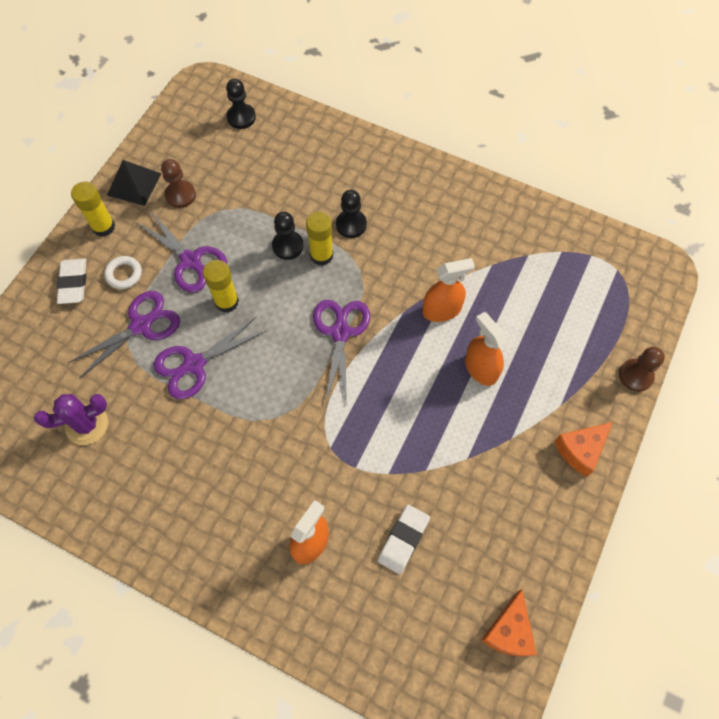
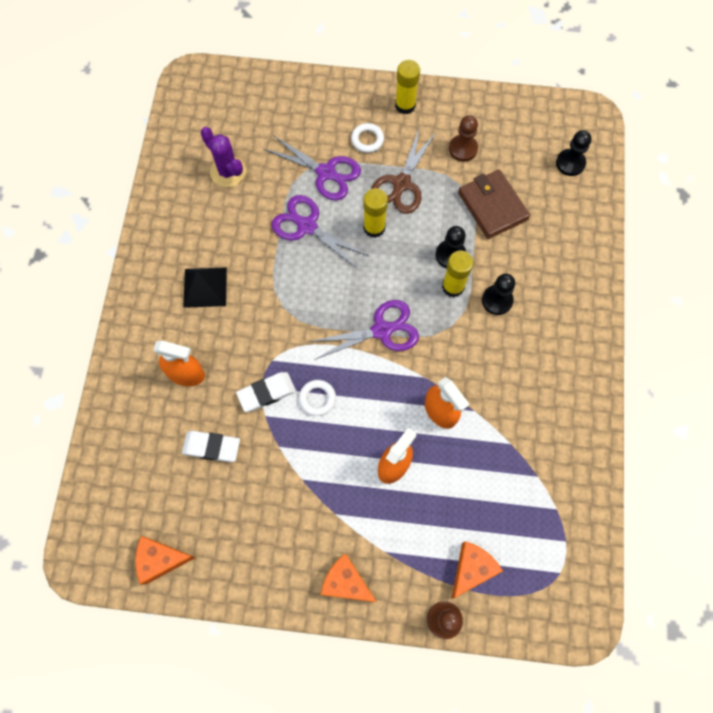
camera: 70 degrees right, 5 degrees up
white eraser [57,258,86,304] -> white eraser moved to [236,372,296,412]
black pyramid [107,160,162,206] -> black pyramid moved to [183,267,227,308]
purple scissors [137,210,227,293] -> brown scissors [371,127,436,214]
none -> white ring [299,380,336,416]
none -> orange cheese [452,541,503,598]
none -> brown wallet [458,169,530,239]

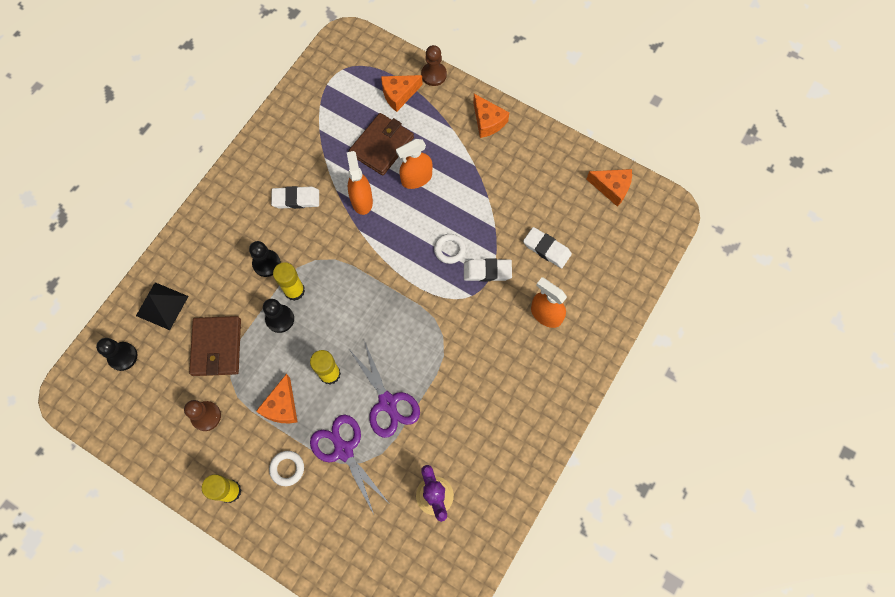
camera: 155 degrees left, 0 degrees up
black pyramid [183,267,227,308] -> black pyramid moved to [136,282,189,330]
purple scissors [309,300,419,360] -> none
brown scissors [371,127,436,214] -> orange cheese [256,374,298,423]
none -> white eraser [271,186,319,209]
none -> brown wallet [349,113,414,176]

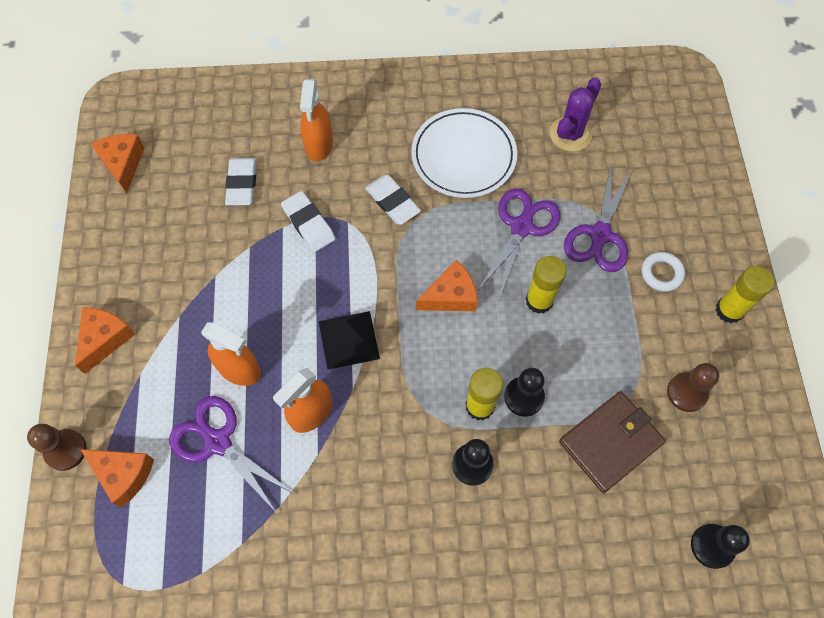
camera: 125 degrees left, 5 degrees down
black pyramid [136,282,189,330] -> black pyramid moved to [319,311,380,370]
orange cheese [256,374,298,423] -> orange cheese moved to [416,260,478,311]
white eraser [271,186,319,209] -> white eraser moved to [365,175,421,225]
brown wallet [349,113,414,176] -> purple scissors [169,396,295,513]
white ring [434,234,466,264] -> none
none -> white plate [411,108,517,198]

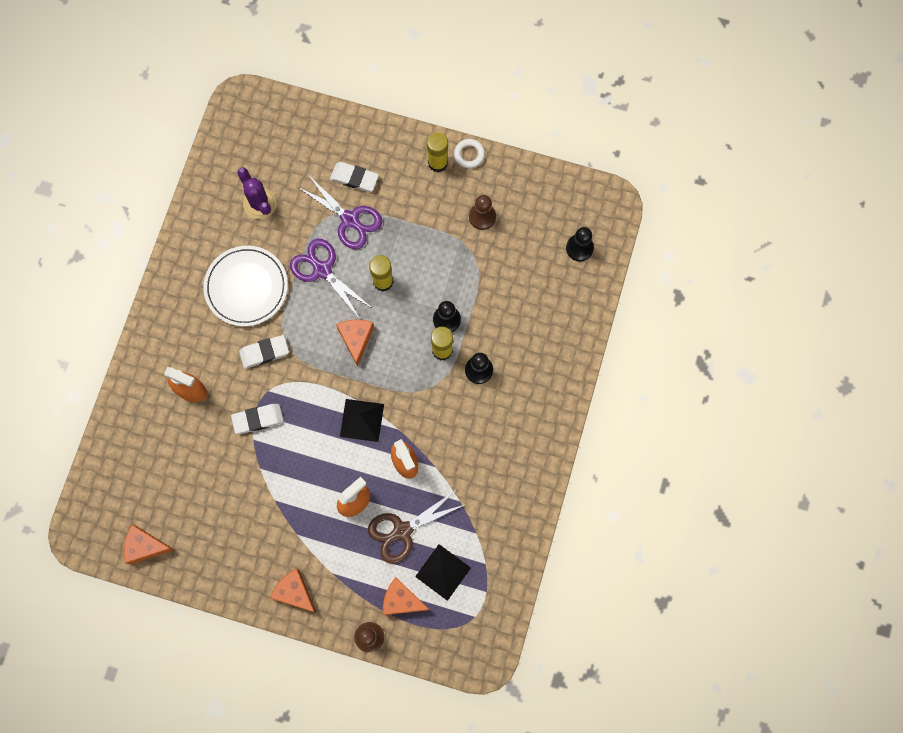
camera: 70 degrees left, 10 degrees up
orange cheese [80,449,154,507] -> orange cheese turned 120 degrees counterclockwise [383,577,430,615]
purple scissors [169,396,295,513] -> brown scissors [368,490,464,564]
white eraser [225,158,256,205] -> white eraser moved to [330,162,379,192]
brown wallet [559,391,666,493] -> none
white ring [642,252,685,292] -> white ring moved to [454,139,485,168]
none -> black pyramid [415,544,471,601]

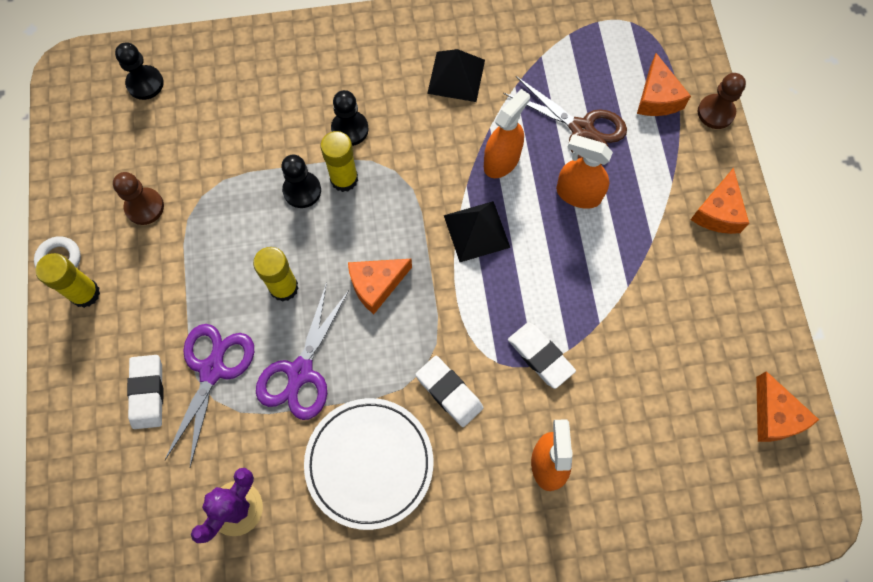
camera: 115 degrees left, 5 degrees down
black pyramid [415,544,471,601] -> black pyramid moved to [427,49,485,102]

